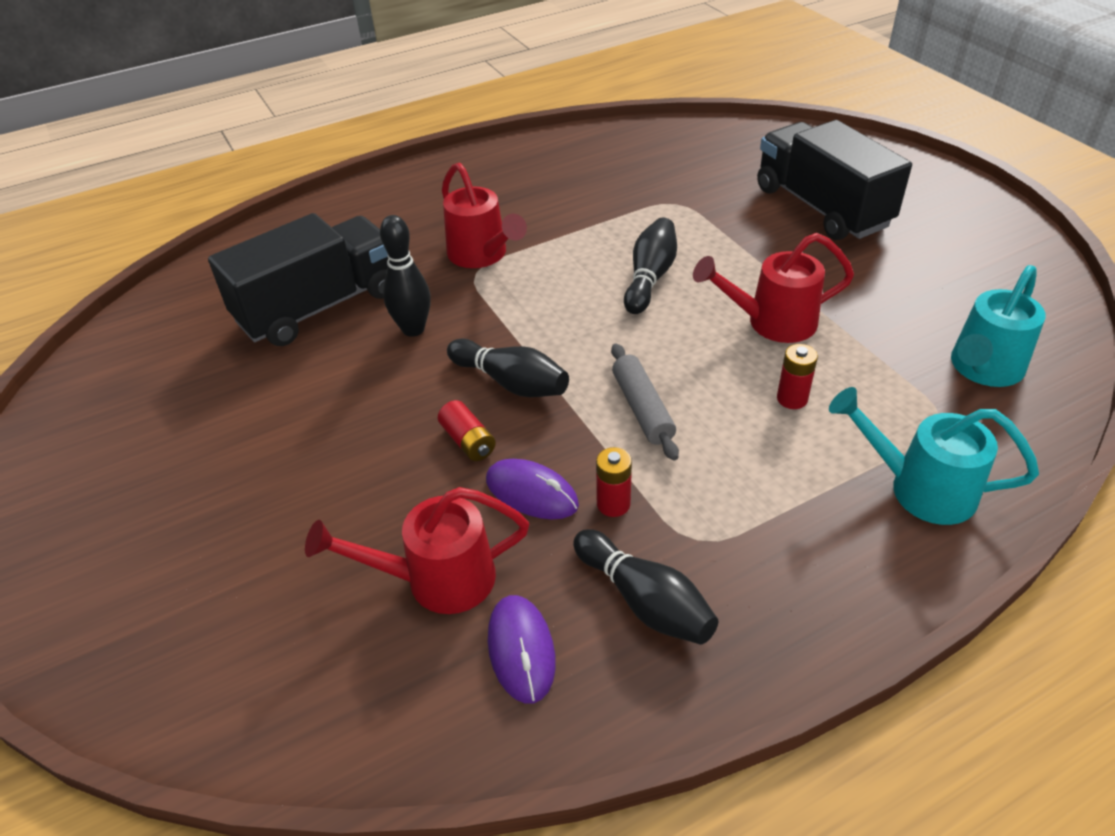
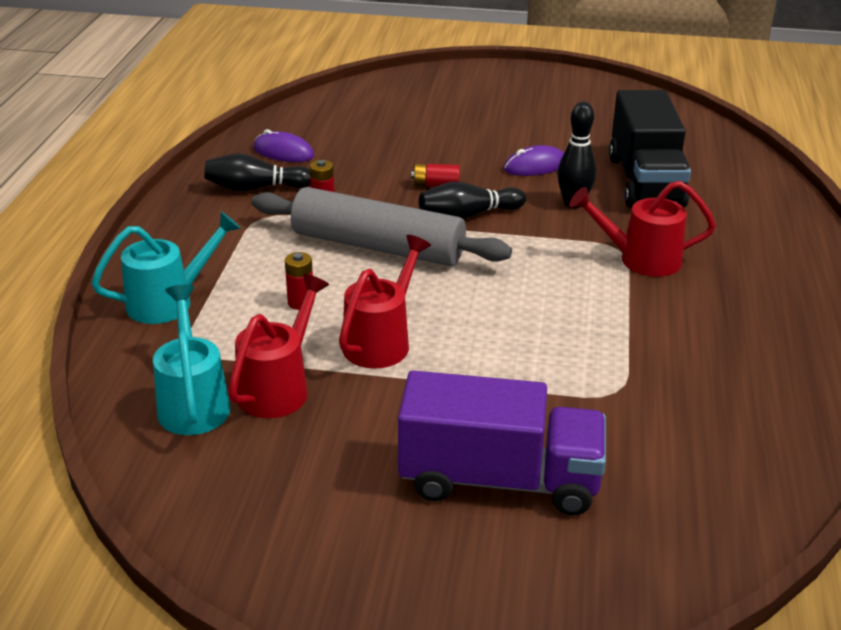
camera: 125 degrees right, 10 degrees down
red watering can [305,487,529,614] -> red watering can moved to [228,274,329,418]
purple mouse [486,459,579,519] -> purple mouse moved to [504,145,564,176]
grey rolling pin [611,343,679,460] -> grey rolling pin [252,187,512,266], size x2.03
black bowling pin [624,217,677,314] -> none
black truck [757,120,912,240] -> purple truck [398,371,606,516]

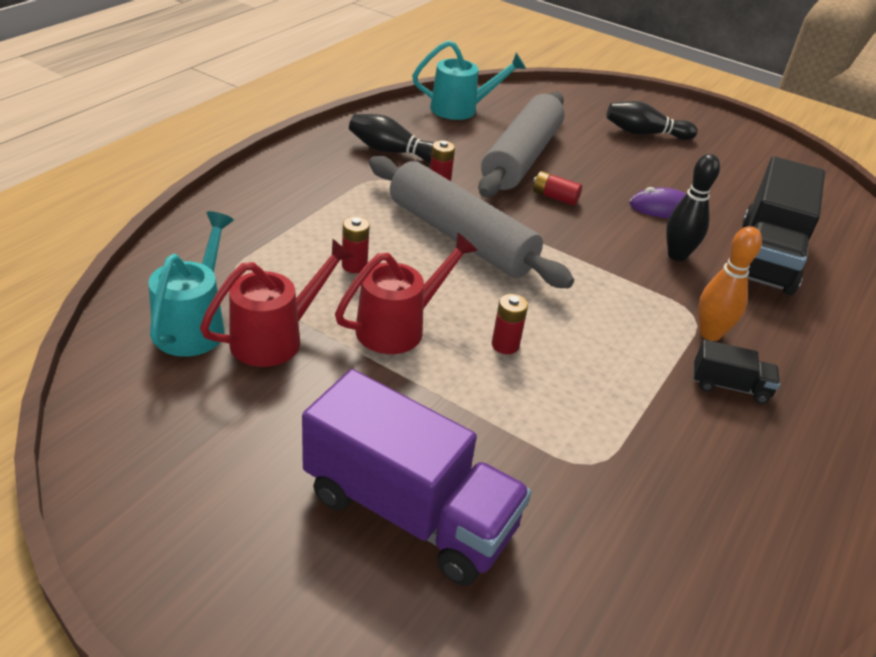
camera: 20 degrees right, 5 degrees up
turquoise watering can [91,211,241,324] -> turquoise watering can moved to [412,40,526,120]
purple mouse [253,129,314,162] -> none
black bowling pin [419,182,526,219] -> black bowling pin moved to [606,101,698,140]
red watering can [569,181,716,277] -> orange bowling pin [698,226,762,341]
none -> grey rolling pin [478,91,564,197]
none -> red battery [492,294,528,354]
none -> black truck [693,339,780,404]

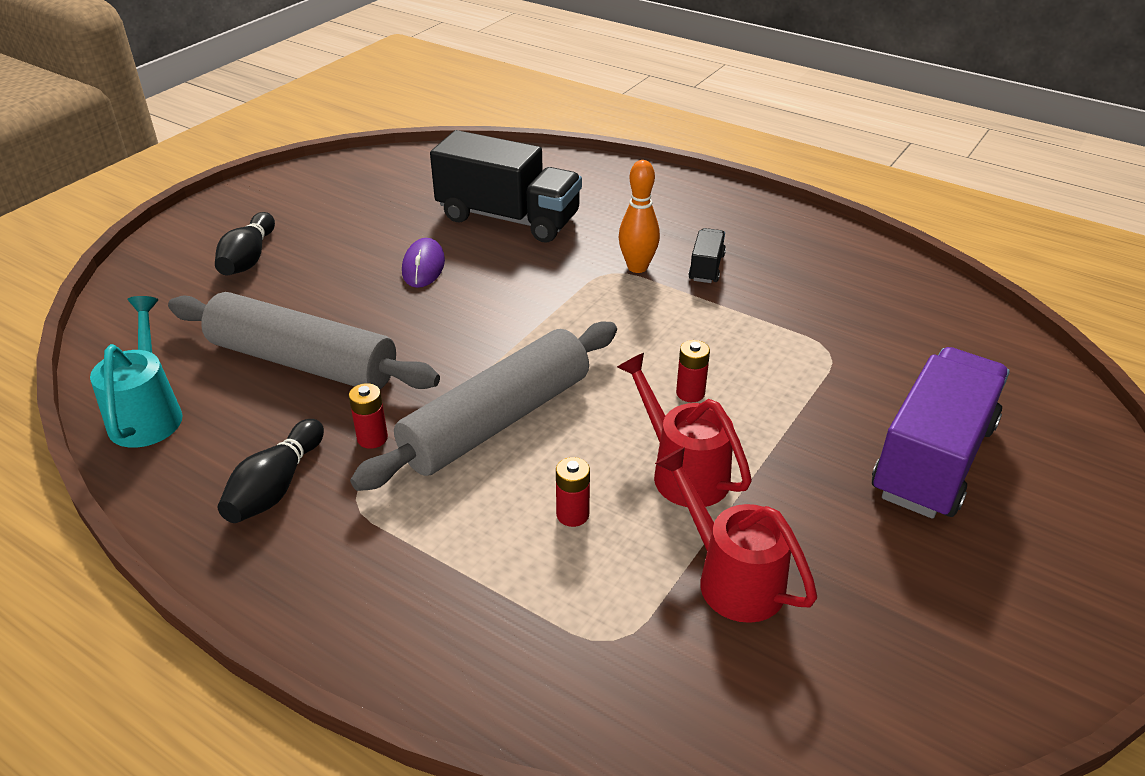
camera: 85 degrees left, 0 degrees up
turquoise watering can [148,211,234,357] -> none
red battery [533,171,582,206] -> none
black bowling pin [666,154,720,261] -> none

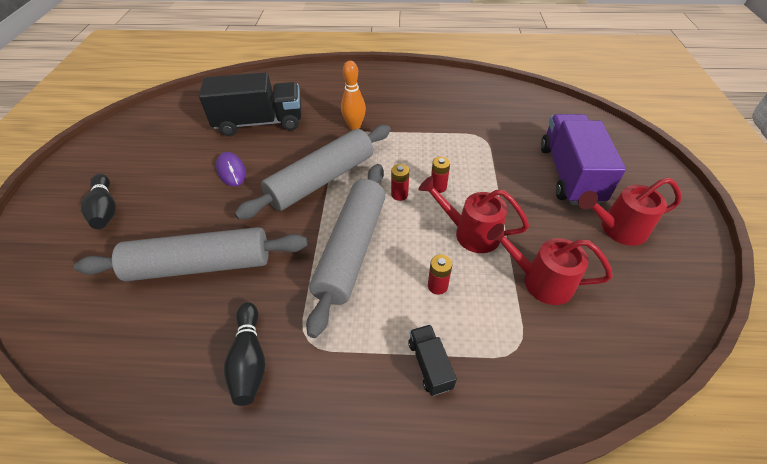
camera: 30 degrees left, 10 degrees up
turquoise watering can [90,296,183,448] -> none
red battery [349,383,388,449] -> red battery moved to [391,164,409,201]
black truck [688,228,726,283] -> black truck moved to [408,324,457,396]
none -> grey rolling pin [234,125,391,220]
none -> red watering can [578,177,682,246]

